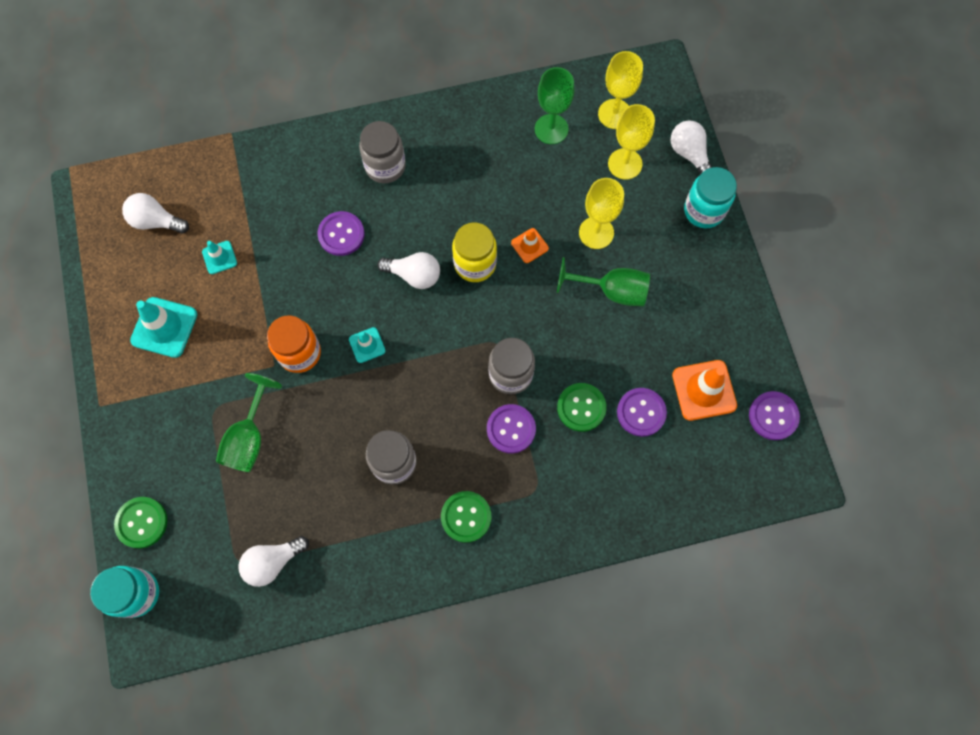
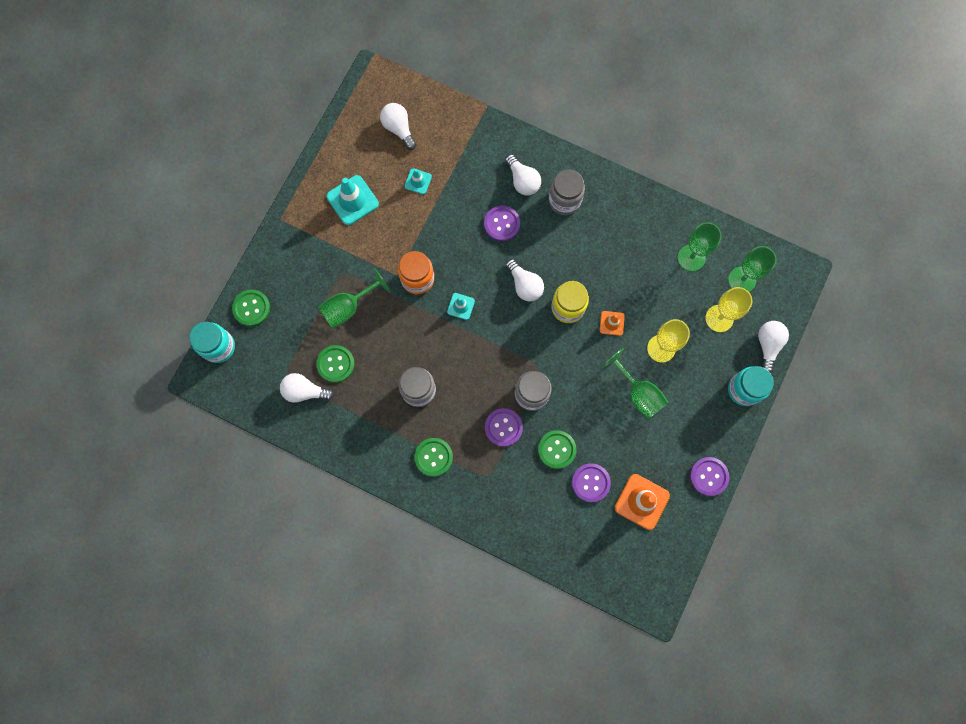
camera: 40 degrees right, 5 degrees up
yellow goblet [598,51,643,129] -> green goblet [728,246,777,292]
purple button [749,391,800,440] -> purple button moved to [690,457,729,496]
none -> green button [316,345,355,383]
none -> white light bulb [505,154,541,196]

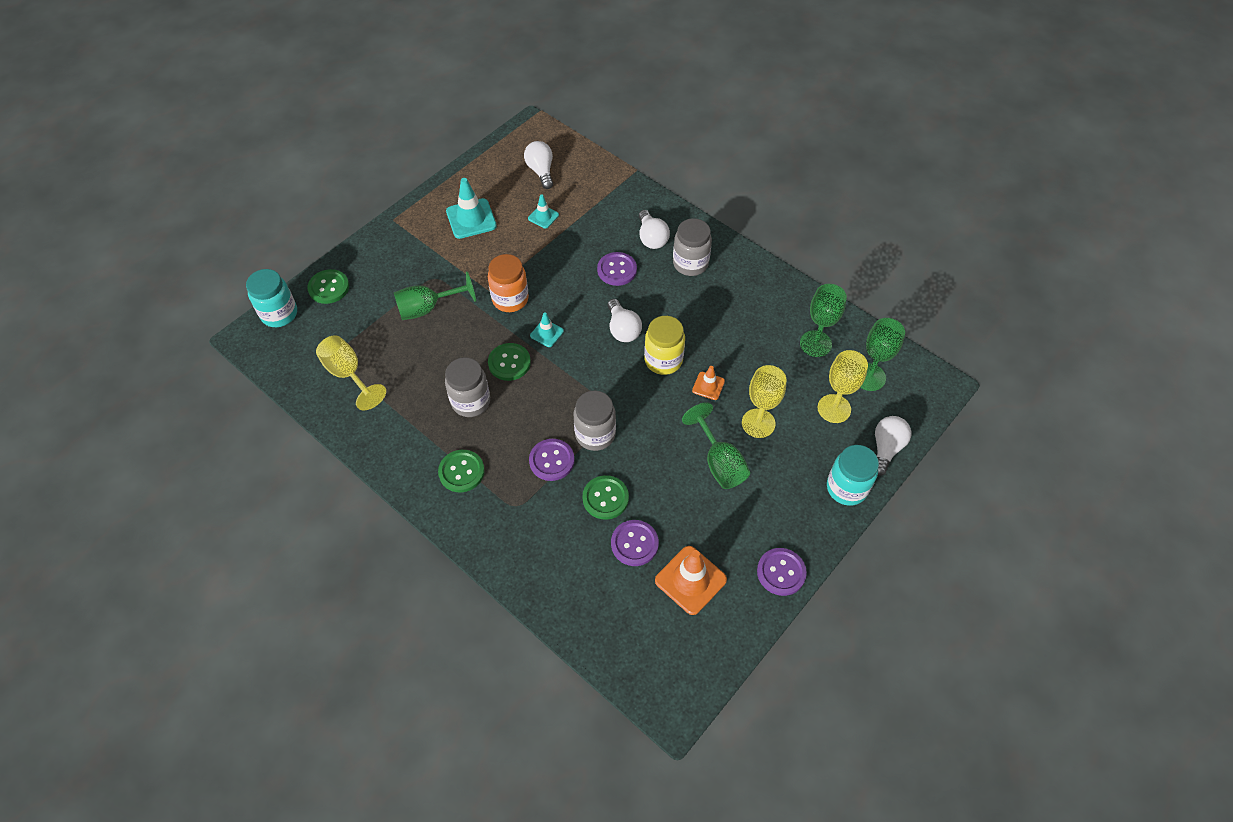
camera: 15 degrees right, 20 degrees down
white light bulb [280,373,334,403] -> yellow goblet [316,335,386,410]
green button [316,345,355,383] -> green button moved to [488,343,531,381]

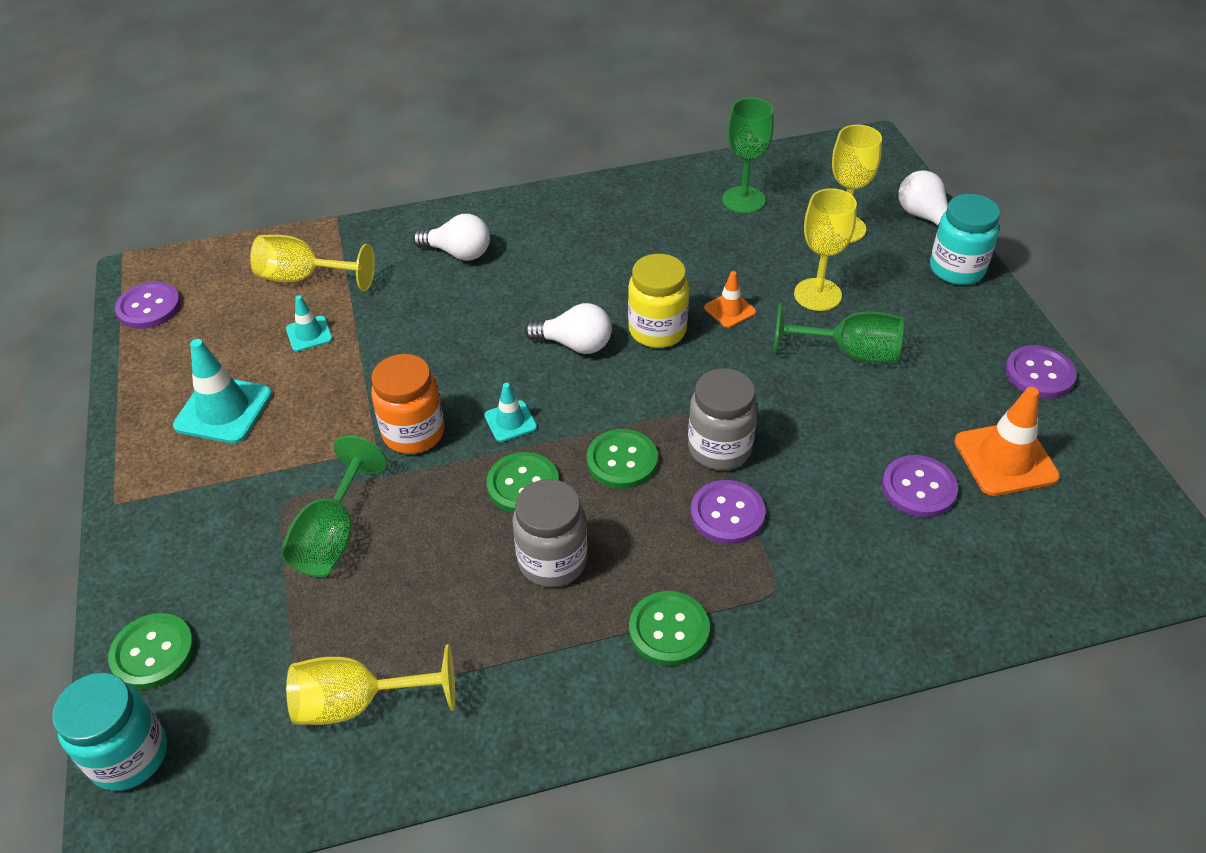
camera: 55 degrees left, 10 degrees down
white light bulb [524,141,553,189] -> none
green button [582,475,629,520] -> green button moved to [587,429,658,489]
purple button [597,252,637,286] -> purple button moved to [115,282,181,329]
grey jar [673,218,712,276] -> none
green goblet [860,318,905,391] -> none
none -> yellow goblet [250,235,375,291]

